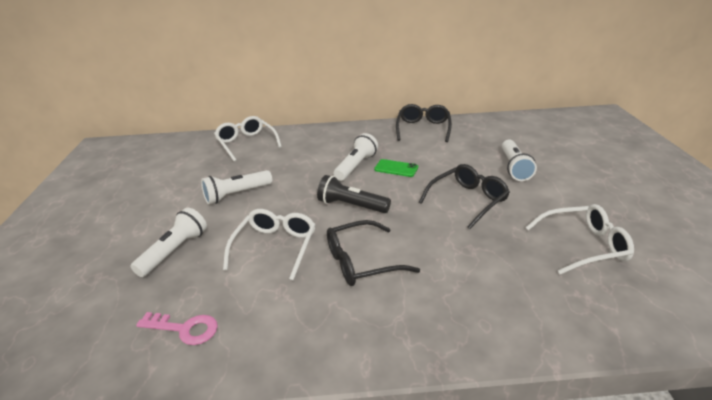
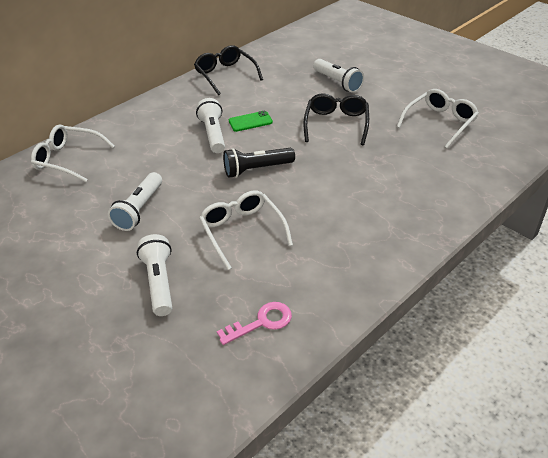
camera: 40 degrees left, 10 degrees up
black glasses [327,220,420,286] -> none

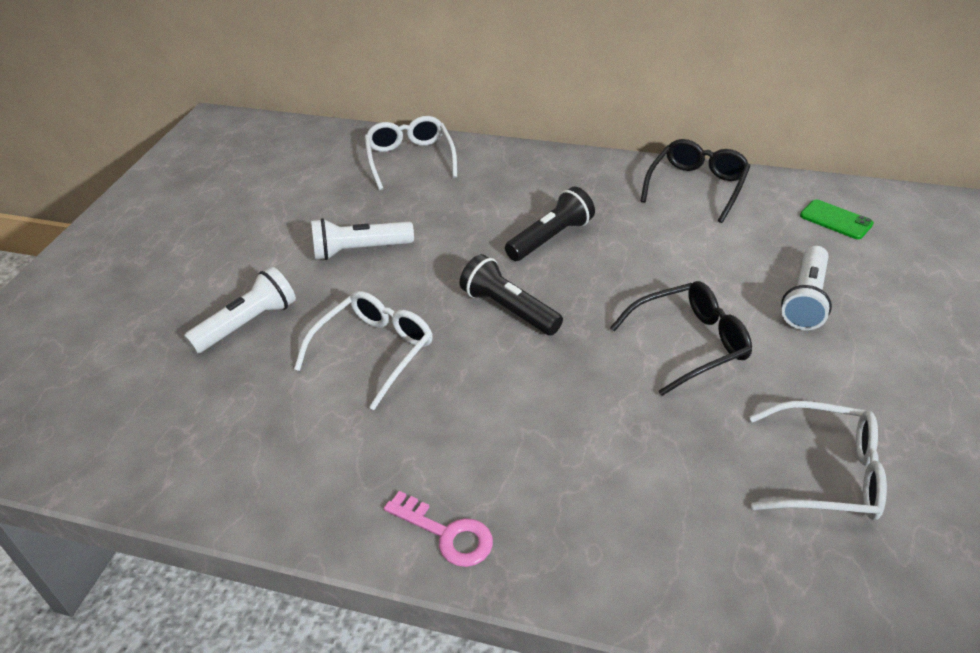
camera: 60 degrees right, 0 degrees up
white flashlight [196,98,225,153] -> black flashlight [505,186,595,261]
pink key [217,302,292,345] -> pink key moved to [384,491,493,567]
green phone [229,111,273,132] -> green phone moved to [800,200,874,239]

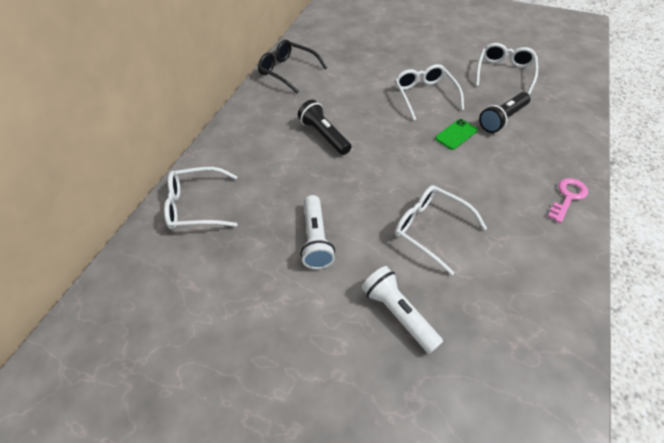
camera: 85 degrees left, 10 degrees up
black flashlight [459,254,563,335] -> black flashlight moved to [479,92,531,133]
black glasses [610,281,752,396] -> white glasses [395,64,464,121]
white flashlight [781,246,832,330] -> none
green phone [800,200,874,239] -> green phone moved to [435,119,478,150]

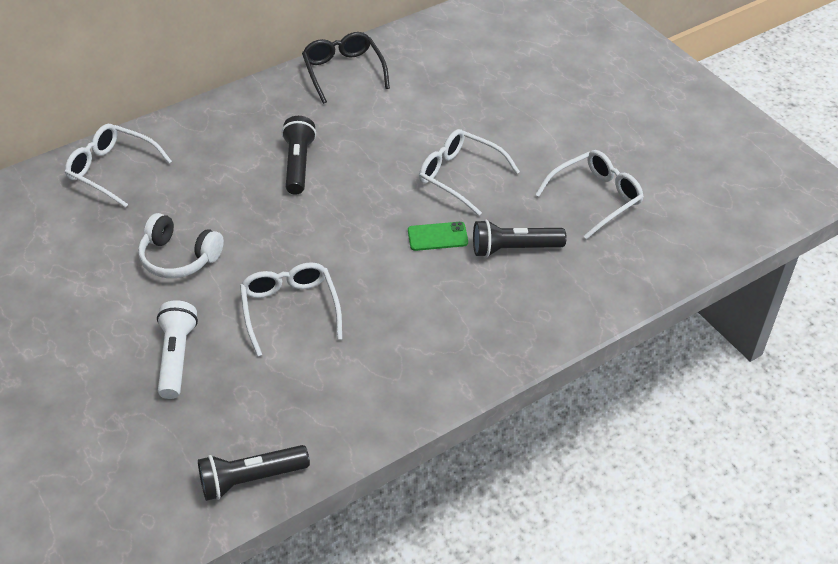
camera: 35 degrees right, 5 degrees down
white flashlight [300,195,335,269] -> white headphones [138,213,224,278]
white glasses [395,64,464,121] -> white glasses turned 75 degrees counterclockwise [419,129,520,216]
pink key [547,178,588,223] -> none
none -> black flashlight [198,445,310,501]

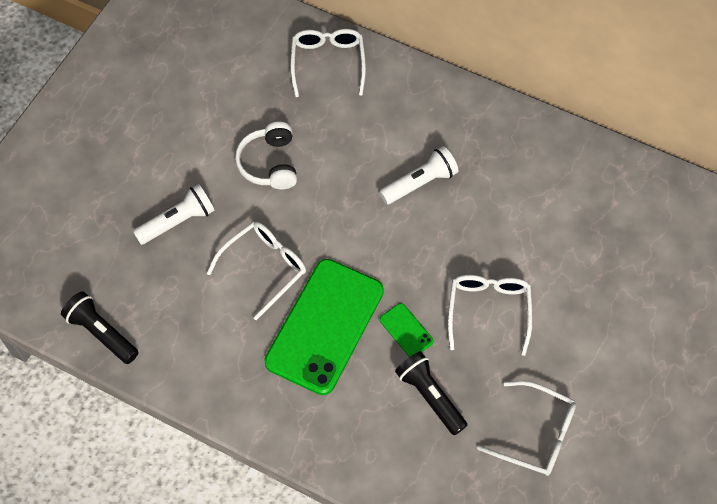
camera: 60 degrees right, 15 degrees up
black flashlight [282,116,316,195] -> white flashlight [379,146,458,205]
black glasses [302,32,390,104] -> none
none -> green phone [264,259,384,395]

